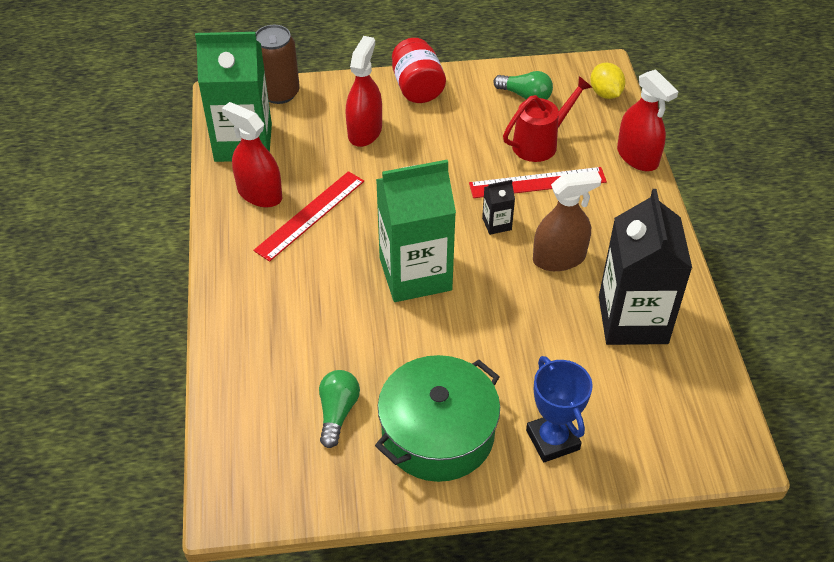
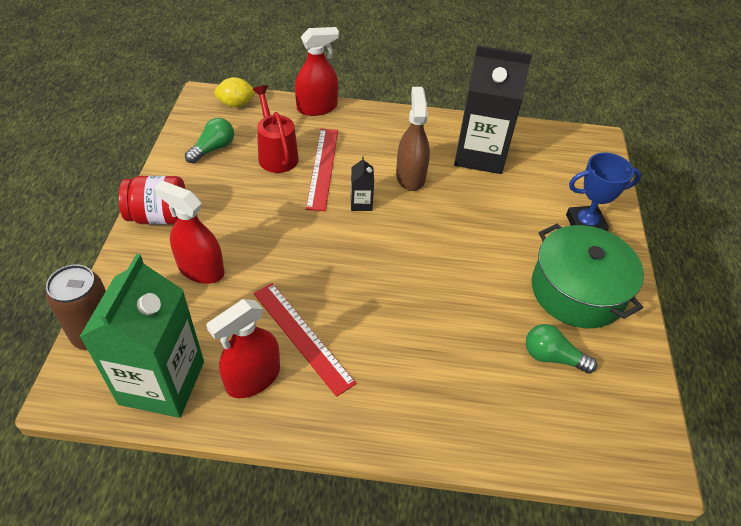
camera: 80 degrees left, 0 degrees up
green carton [376,160,456,302] -> none

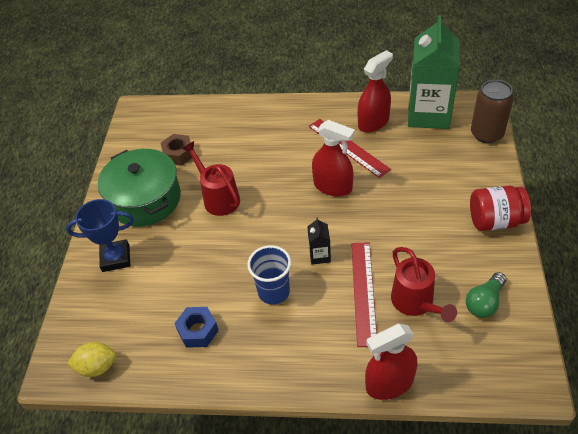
camera: 175 degrees left, 0 degrees up
red spray bottle [154,181,225,284] -> red spray bottle moved to [312,120,355,196]
yellow lemon [214,77,256,107] -> yellow lemon moved to [67,342,117,377]
brown spray bottle [396,87,430,191] -> blue cup [247,245,291,304]
black carton [454,45,532,174] -> blue nut [174,307,219,348]
green light bulb [526,324,597,374] -> brown nut [161,134,192,166]
none -> red watering can [182,141,240,216]

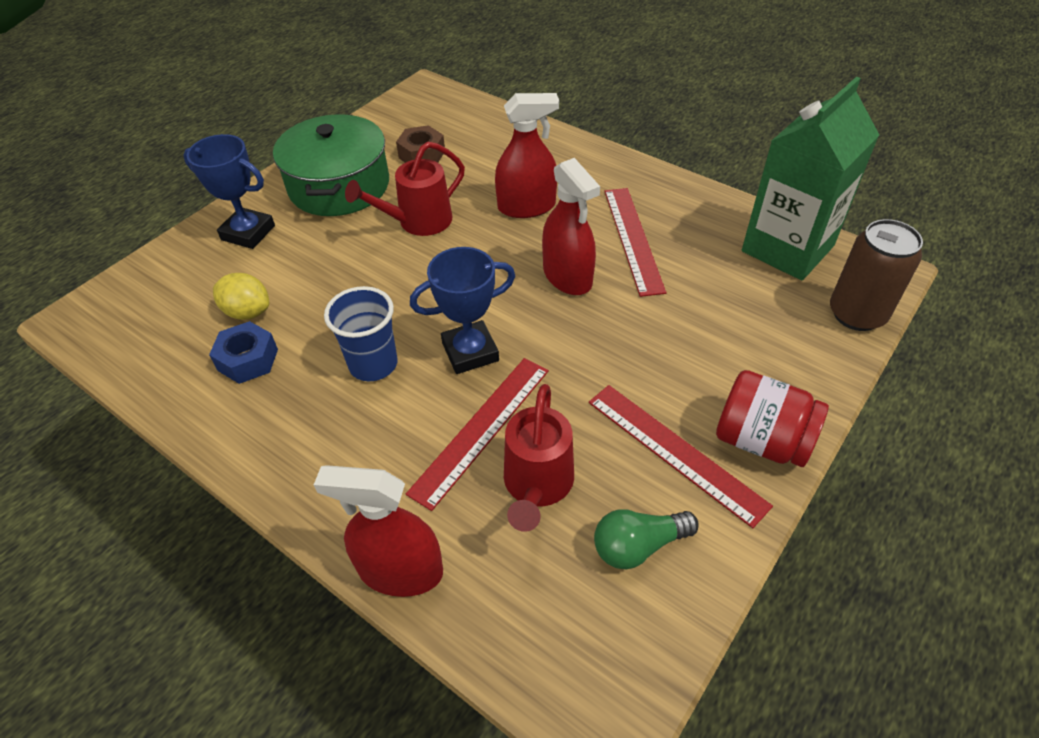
camera: 30 degrees right, 0 degrees up
yellow lemon [67,342,117,377] -> yellow lemon moved to [213,273,270,320]
red watering can [182,141,240,216] -> red watering can turned 120 degrees counterclockwise [345,141,465,236]
black carton [307,217,331,264] -> blue trophy [410,247,515,374]
red spray bottle [358,50,393,133] -> red spray bottle moved to [495,93,559,218]
none -> red ruler [589,385,773,528]

